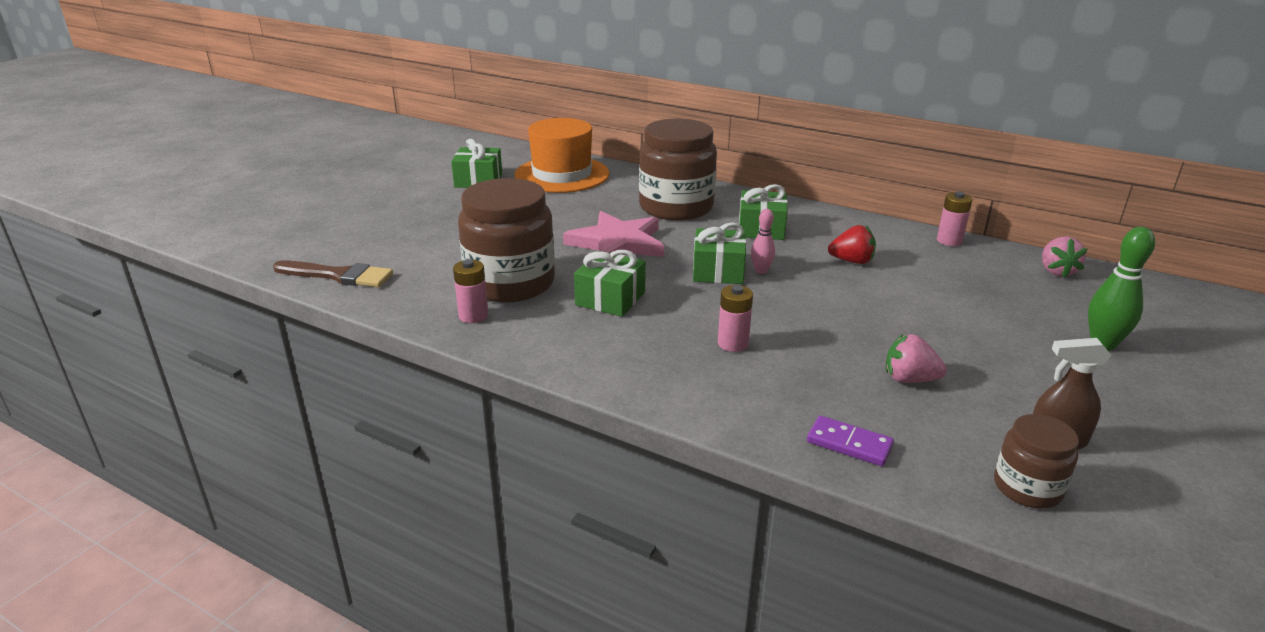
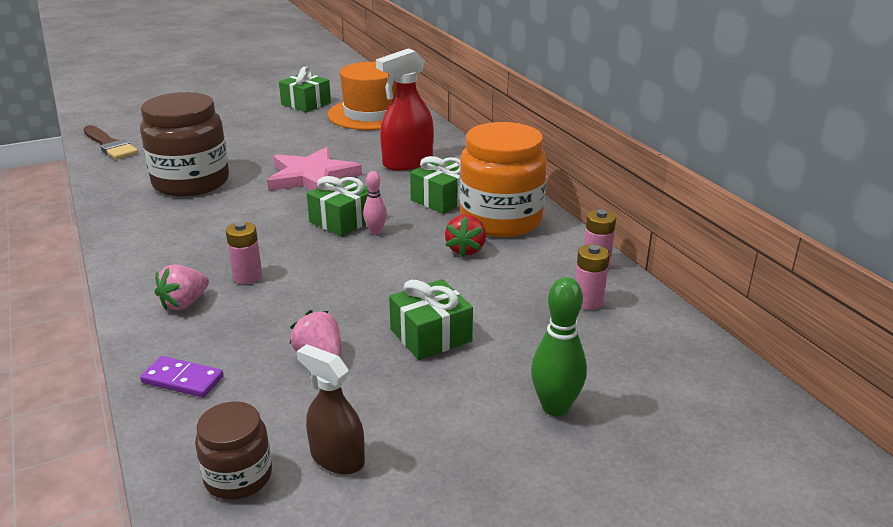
camera: 35 degrees right, 0 degrees up
pink battery [453,260,488,323] -> pink battery moved to [575,244,610,310]
green gift [574,250,646,317] -> green gift moved to [389,279,473,360]
brown jar [639,119,717,221] -> red spray bottle [376,48,434,171]
purple domino [807,416,894,466] -> purple domino turned 45 degrees counterclockwise [140,356,224,398]
red strawberry [828,225,876,264] -> red strawberry turned 60 degrees clockwise [445,214,486,257]
pink strawberry [1042,236,1087,278] -> pink strawberry moved to [155,264,209,310]
none -> orange jar [459,122,547,237]

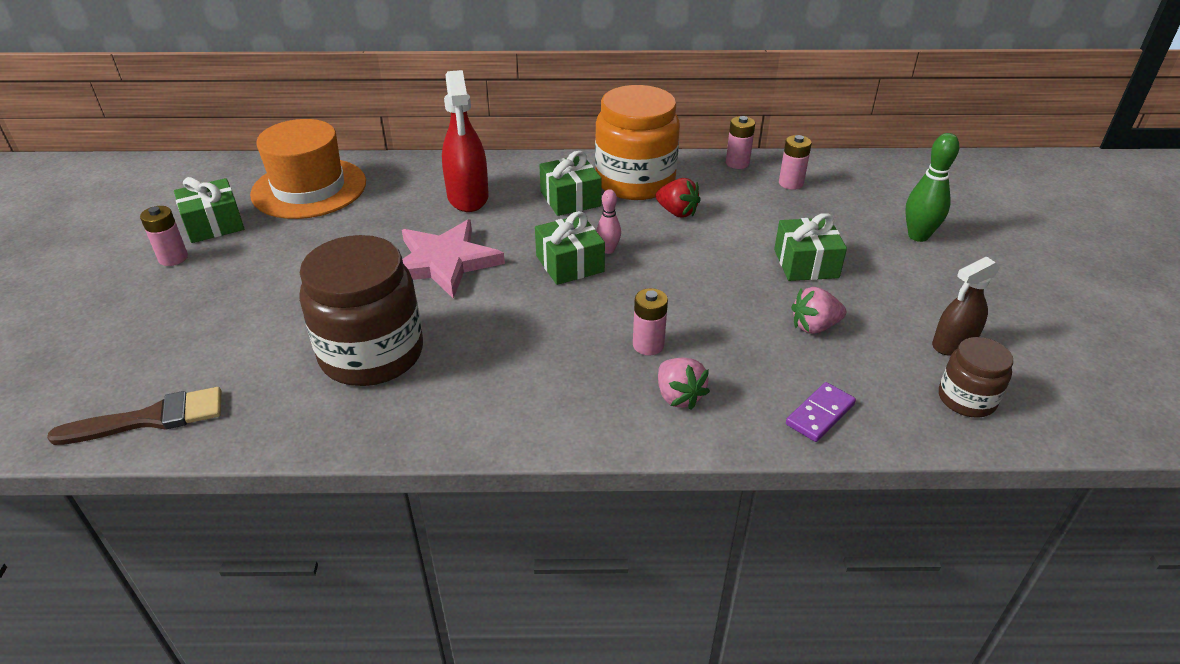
camera: 65 degrees left, 10 degrees up
none -> pink battery [140,206,188,266]

